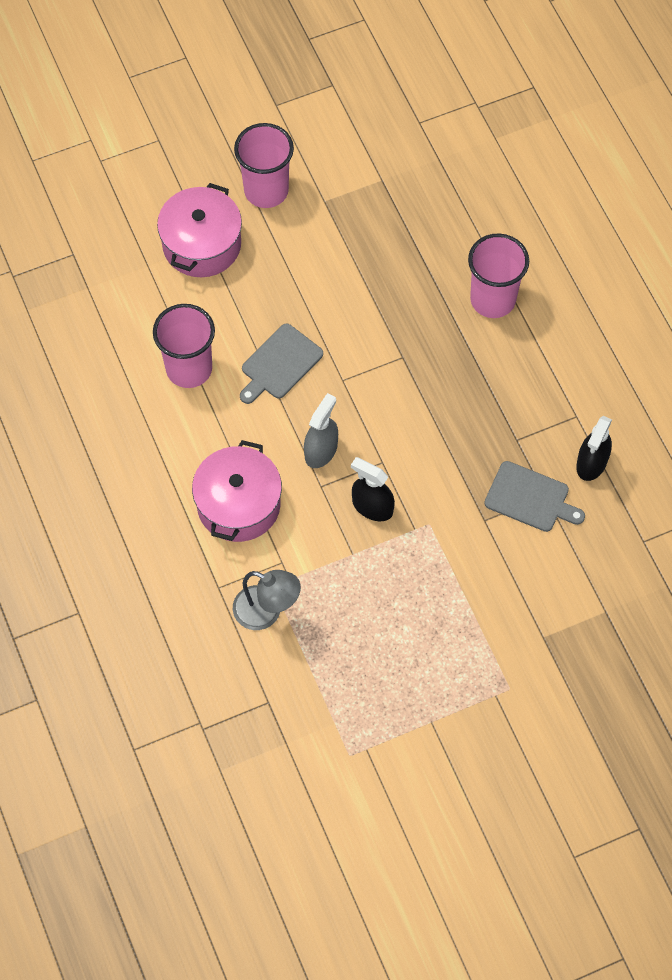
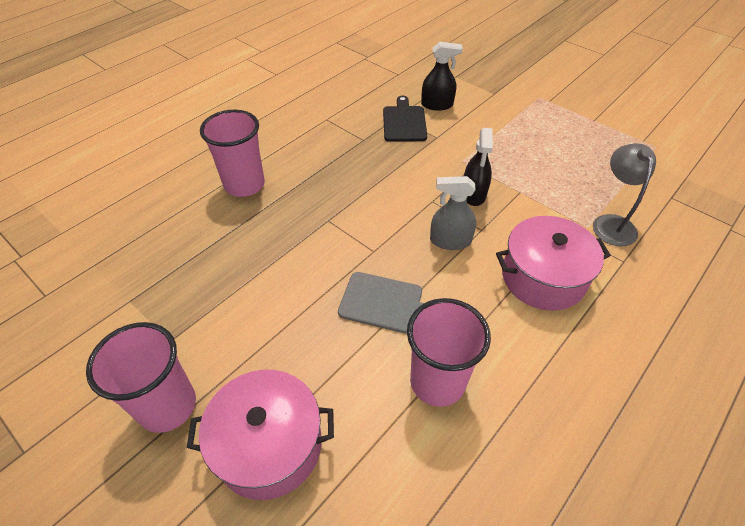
camera: 115 degrees left, 15 degrees down
grey cutting board [484,461,585,532] -> black cutting board [383,96,427,142]
black spray bottle [576,416,612,481] -> black spray bottle moved to [421,42,462,110]

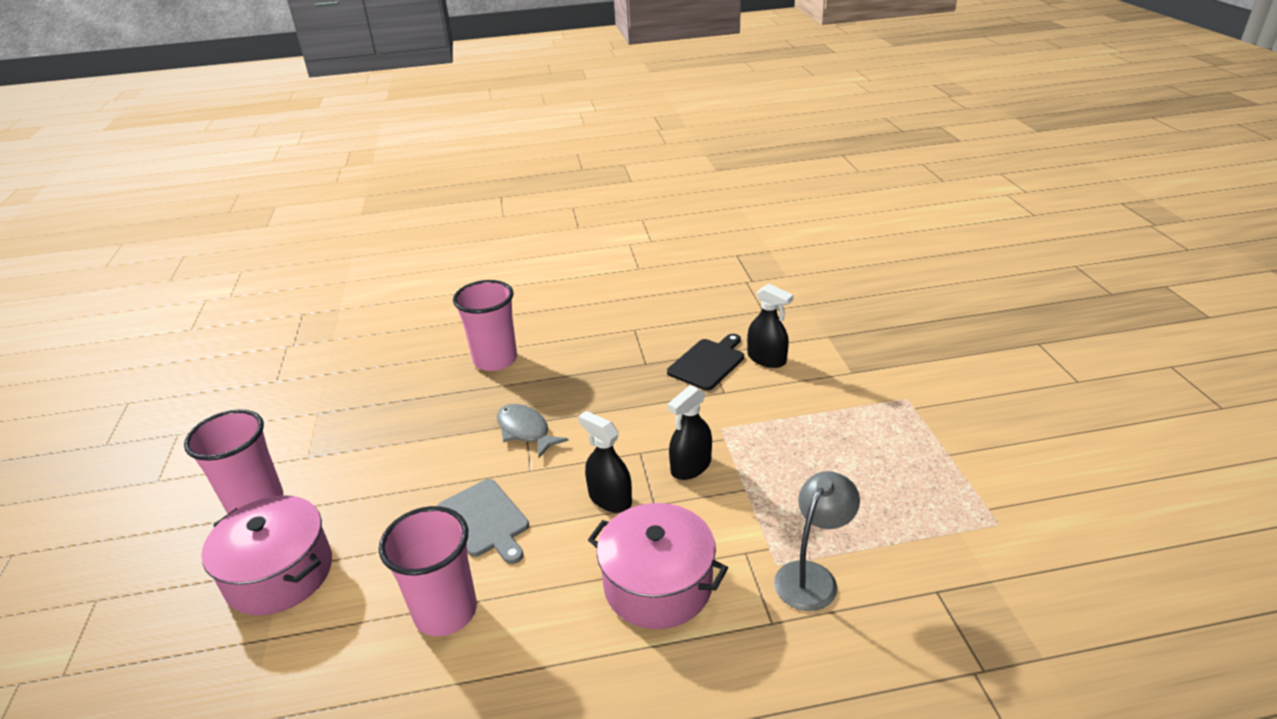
camera: 40 degrees right, 15 degrees down
grey spray bottle [430,176,476,250] -> black spray bottle [578,411,632,513]
none -> grey fish [497,404,569,458]

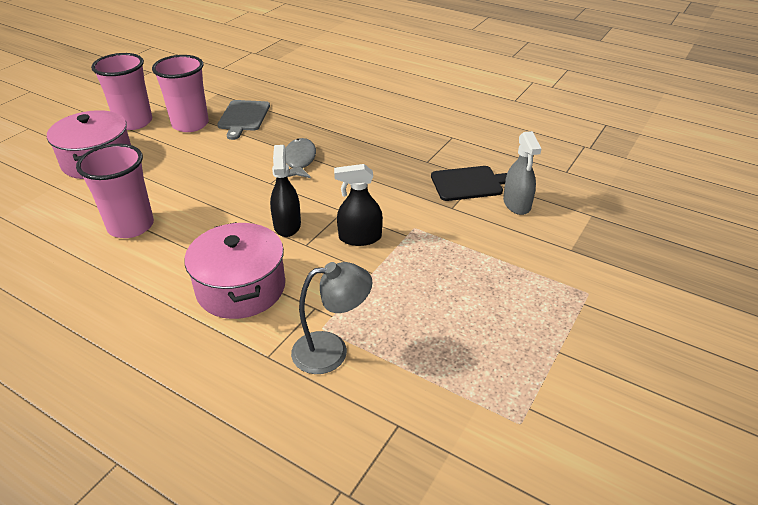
camera: 40 degrees right, 5 degrees up
grey cutting board [437,479,529,564] -> grey cutting board moved to [217,100,270,140]
pink cup [453,280,517,371] -> pink cup moved to [152,55,209,132]
black spray bottle [747,284,793,368] -> grey spray bottle [503,131,542,215]

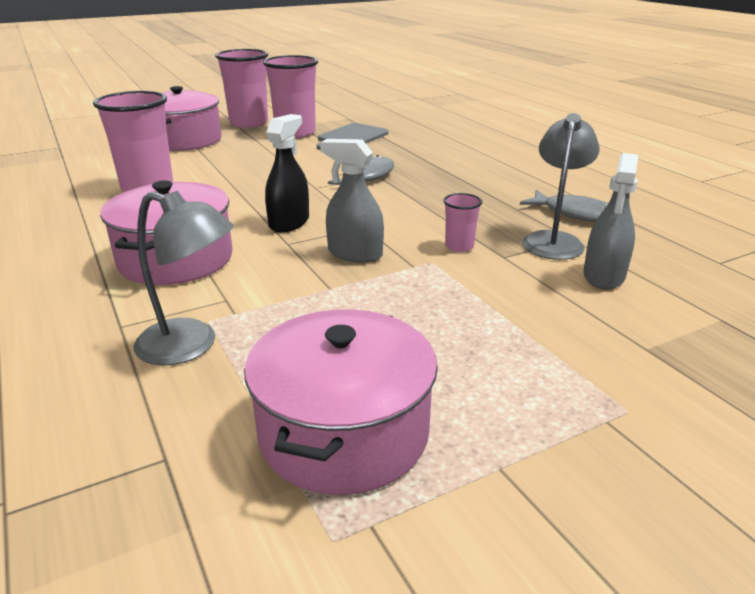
camera: 30 degrees right, 10 degrees down
black spray bottle [334,164,383,246] -> grey spray bottle [320,139,384,263]
black cutting board [431,166,507,201] -> grey lamp [522,113,600,260]
none -> pink pot [244,309,438,495]
none -> pink cup [443,193,482,252]
none -> grey fish [520,190,608,222]

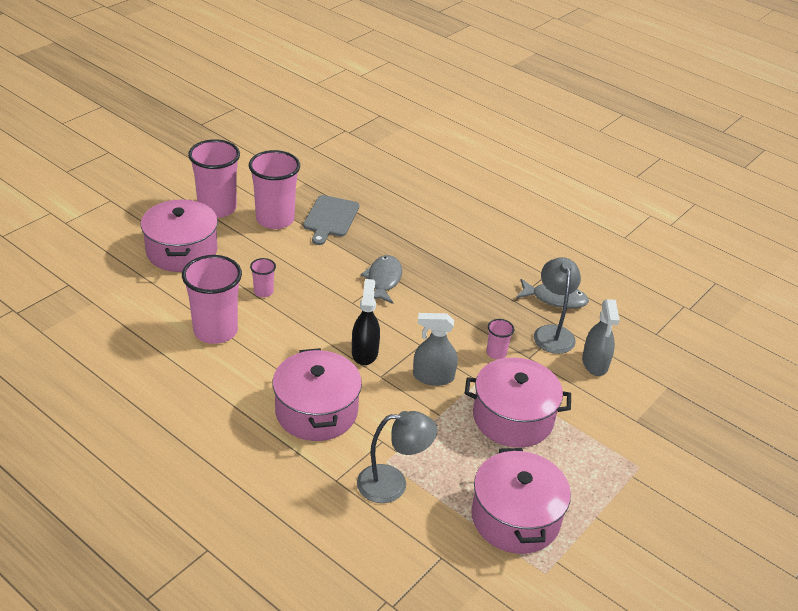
camera: 25 degrees left, 10 degrees up
none -> pink cup [250,258,276,297]
none -> pink pot [465,357,571,448]

